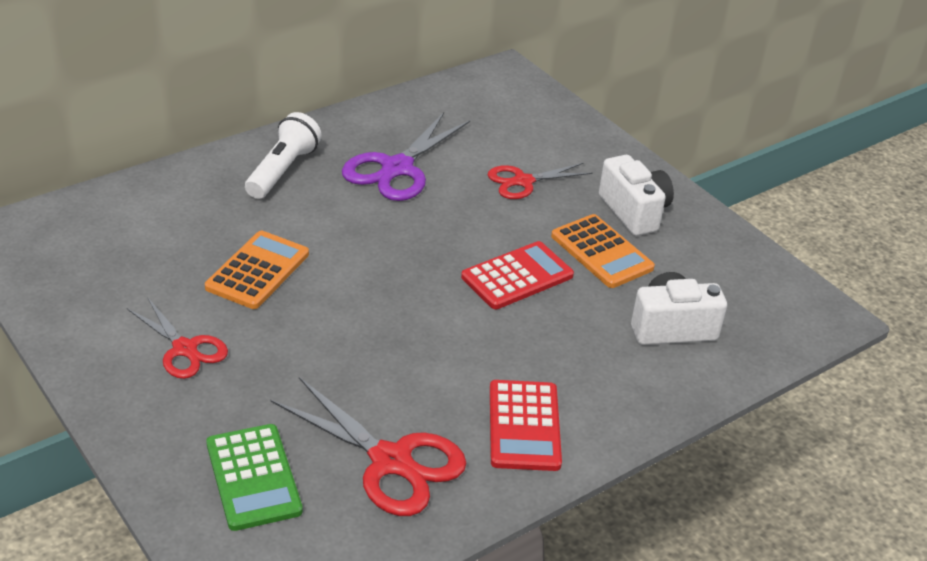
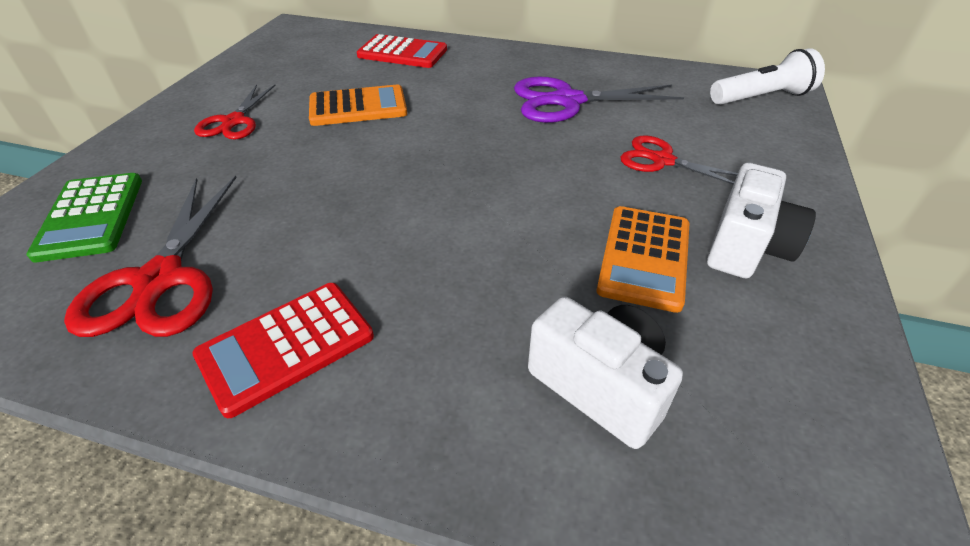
camera: 55 degrees right, 5 degrees up
green calculator [206,424,303,531] -> green calculator turned 45 degrees counterclockwise [26,173,142,262]
white flashlight [245,112,322,199] -> white flashlight moved to [710,48,825,105]
red calculator [461,241,574,309] -> red calculator moved to [357,34,447,68]

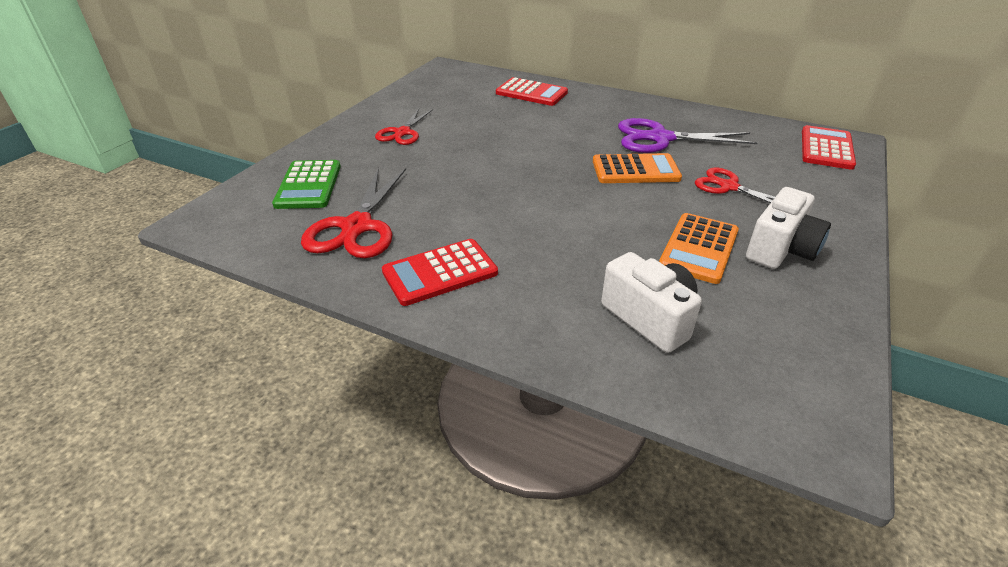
camera: 10 degrees right, 5 degrees down
orange calculator [309,85,407,126] -> orange calculator moved to [593,153,682,183]
white flashlight [710,48,825,105] -> red calculator [802,125,856,170]

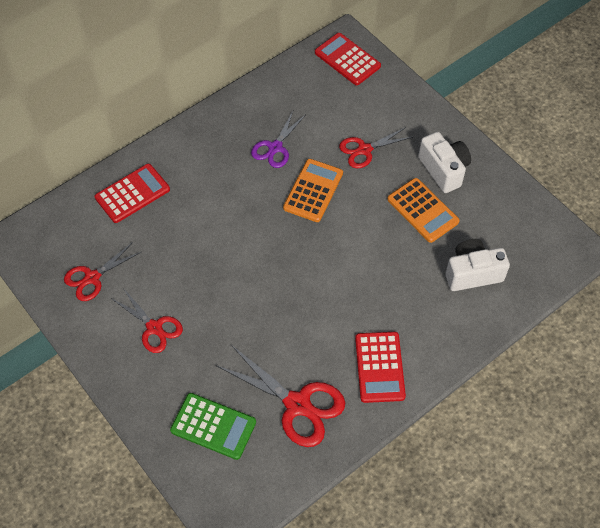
camera: 65 degrees left, 20 degrees up
purple scissors [618,118,758,153] -> purple scissors [251,109,305,168], size x0.64
none -> red scissors [64,242,141,301]

